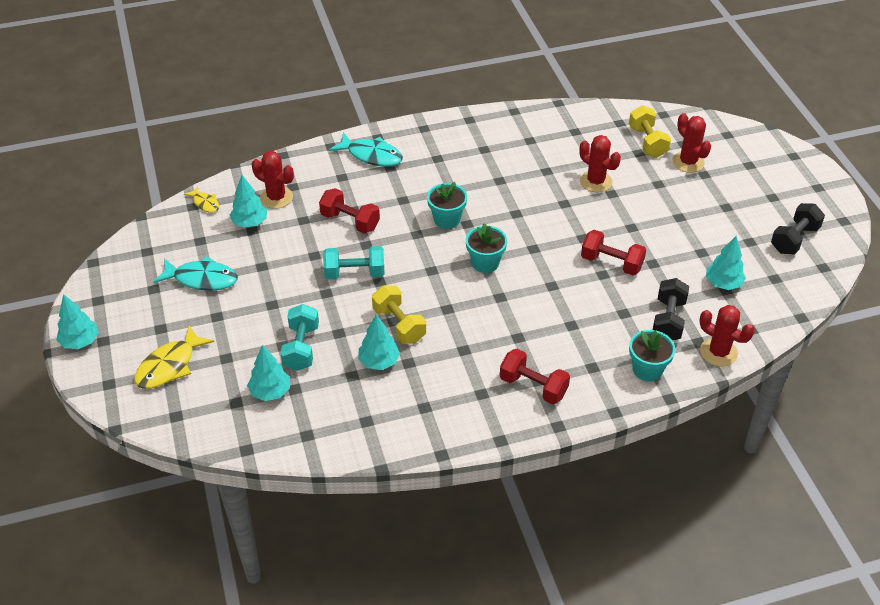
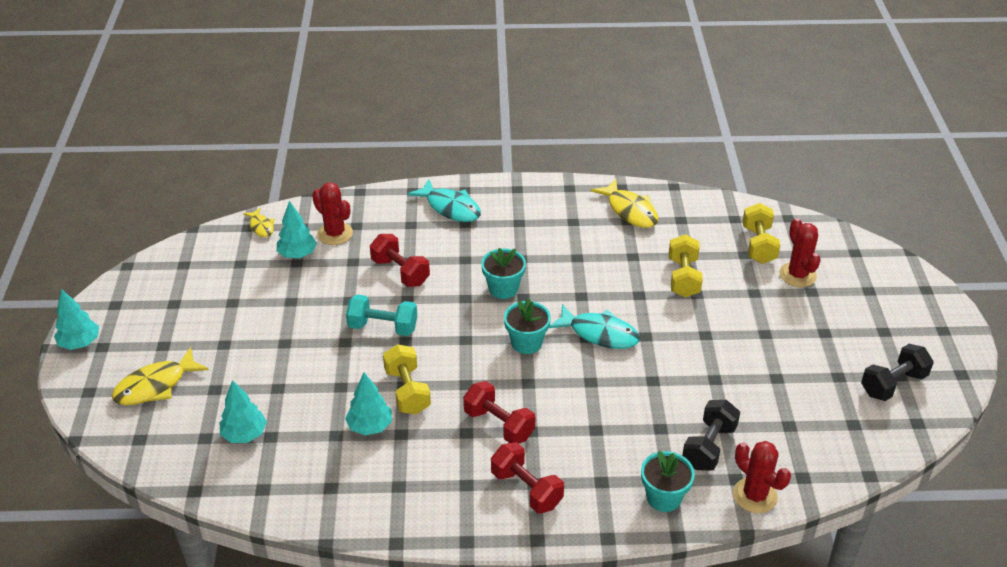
camera: 15 degrees right, 5 degrees down
turquoise fish [153,256,238,291] -> turquoise fish moved to [549,304,640,349]
turquoise dumbbell [280,304,319,371] -> none
red cactus [579,135,621,192] -> yellow dumbbell [669,234,703,298]
red dumbbell [581,230,646,275] -> red dumbbell moved to [463,381,535,444]
turquoise tree [706,236,746,290] -> none
none -> yellow fish [591,179,659,228]

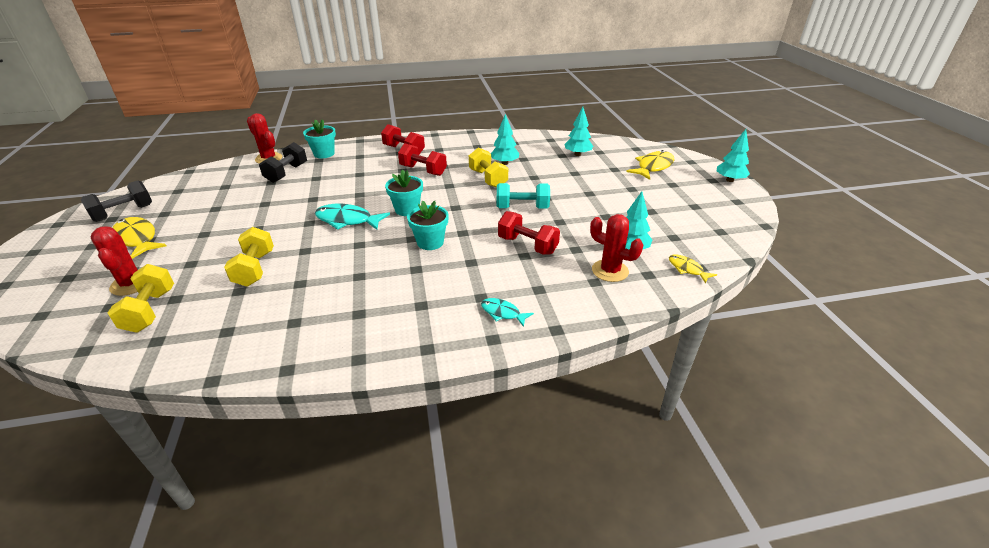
camera: 170 degrees right, 5 degrees down
turquoise fish [407,179,481,222] -> turquoise fish [481,298,534,327], size x0.57
yellow fish [591,179,659,228] -> yellow fish moved to [113,217,166,259]

